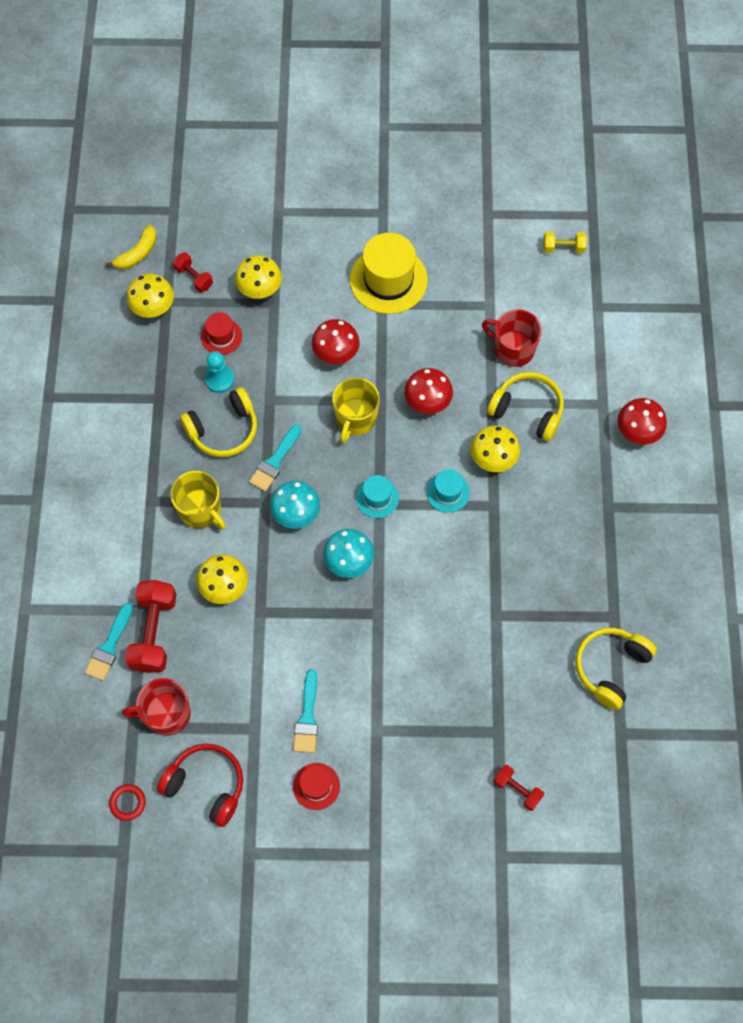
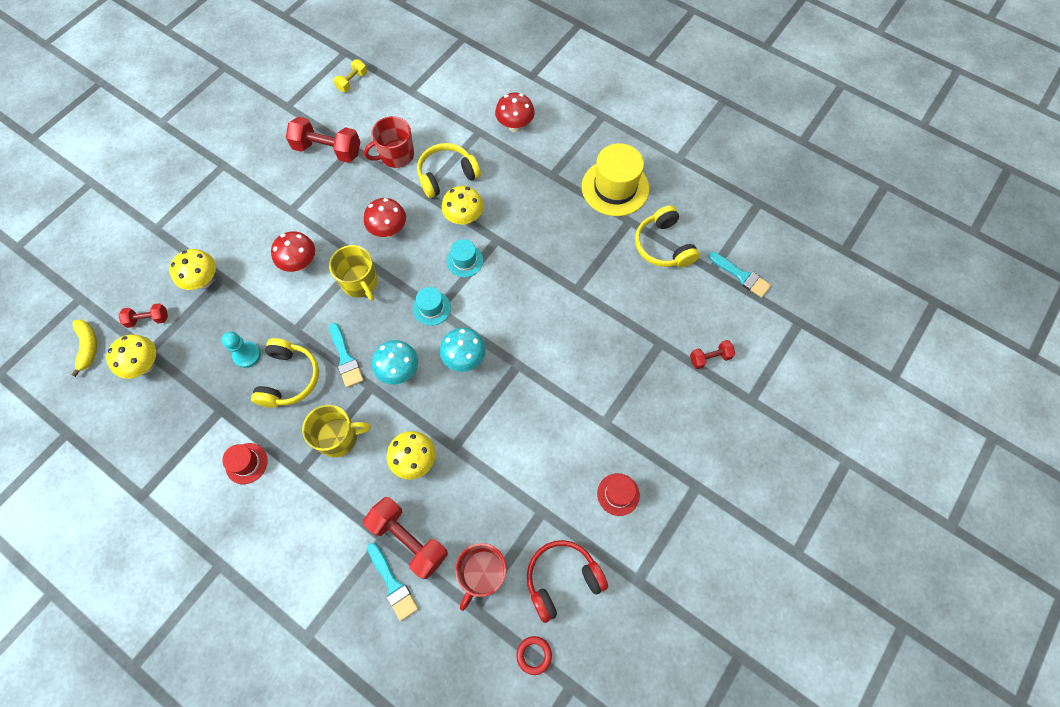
camera: 55 degrees left, 0 degrees up
red hat [201,313,242,355] -> red hat moved to [222,443,268,484]
turquoise brush [293,669,318,753] -> turquoise brush moved to [708,252,771,298]
yellow hat [350,233,428,314] -> yellow hat moved to [582,143,649,216]
none -> red dumbbell [286,117,360,163]

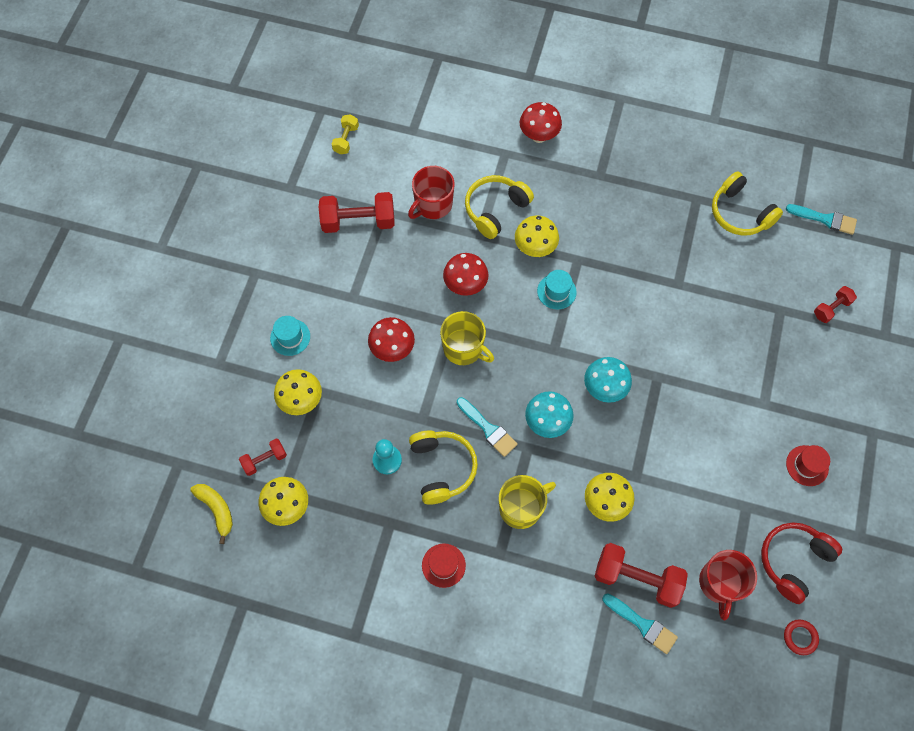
camera: 20 degrees left, 0 degrees up
turquoise hat [413,287,451,326] -> turquoise hat moved to [270,316,310,356]
yellow hat [582,143,649,216] -> none

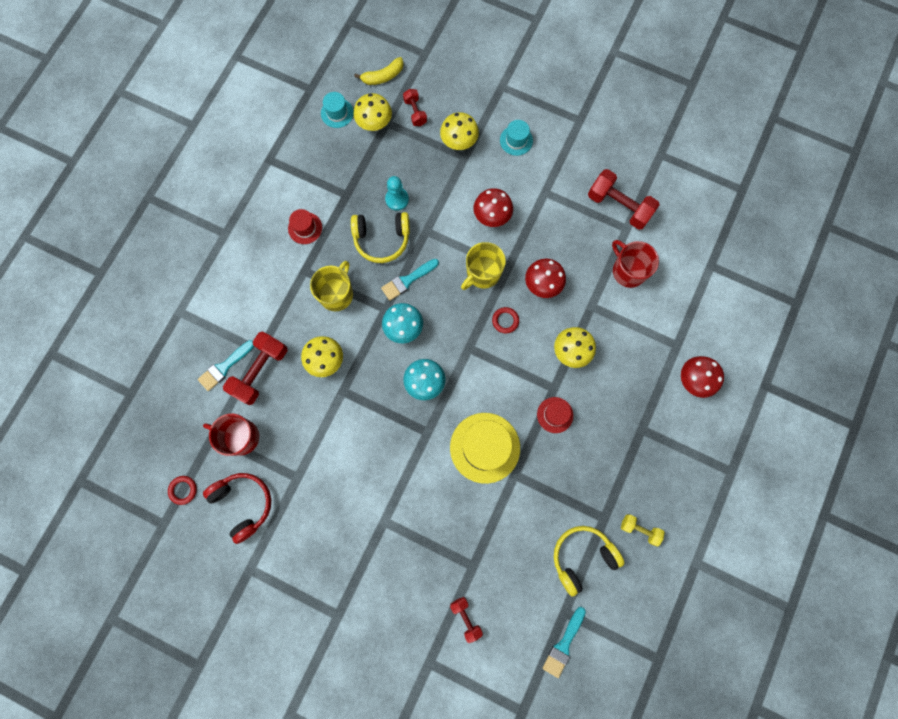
camera: 100 degrees right, 10 degrees up
red dumbbell [319,192,395,233] -> red dumbbell turned 60 degrees counterclockwise [588,169,659,230]
yellow dumbbell [332,114,359,154] -> yellow dumbbell moved to [621,514,665,546]
yellow headphones [465,175,534,239] -> none
yellow mug [499,475,556,529] -> yellow mug turned 135 degrees counterclockwise [310,261,353,311]
turquoise hat [537,270,577,309] -> turquoise hat moved to [321,92,354,128]
red hat [786,445,830,486] -> red hat moved to [537,397,573,433]
none -> yellow hat [450,413,520,484]
none -> red ring [492,307,519,333]

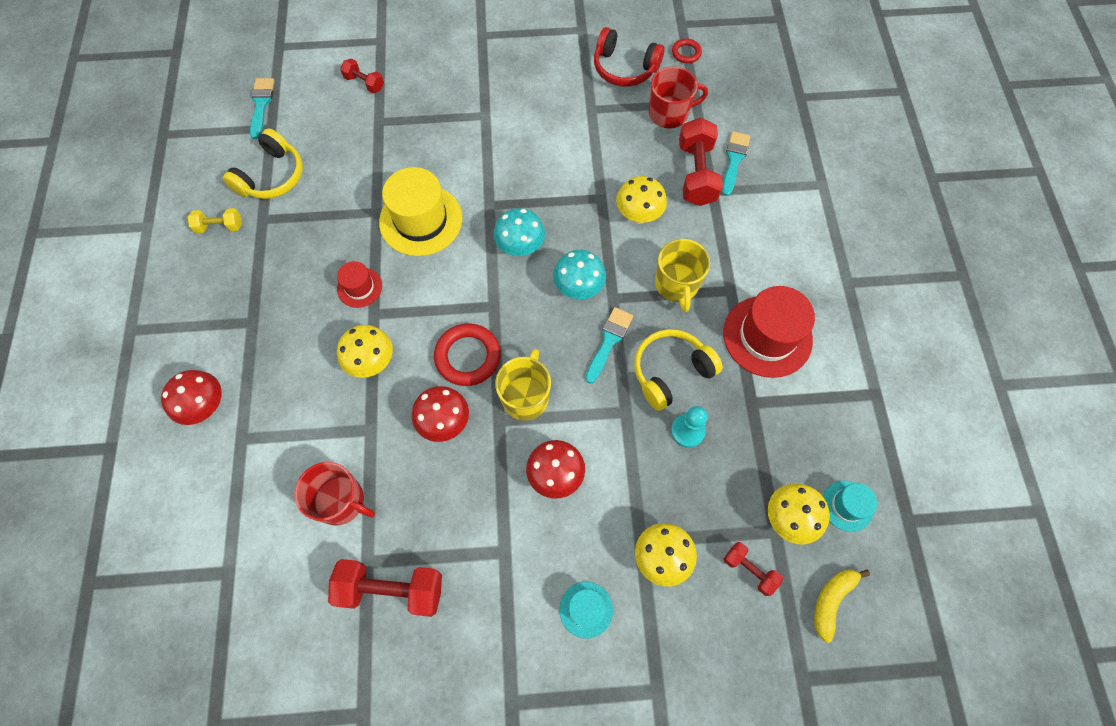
camera: 150 degrees right, 10 degrees down
red hat [288,209,322,244] -> red hat [723,286,815,378], size x1.92
red ring [492,307,519,333] -> red ring [434,323,501,386], size x1.84

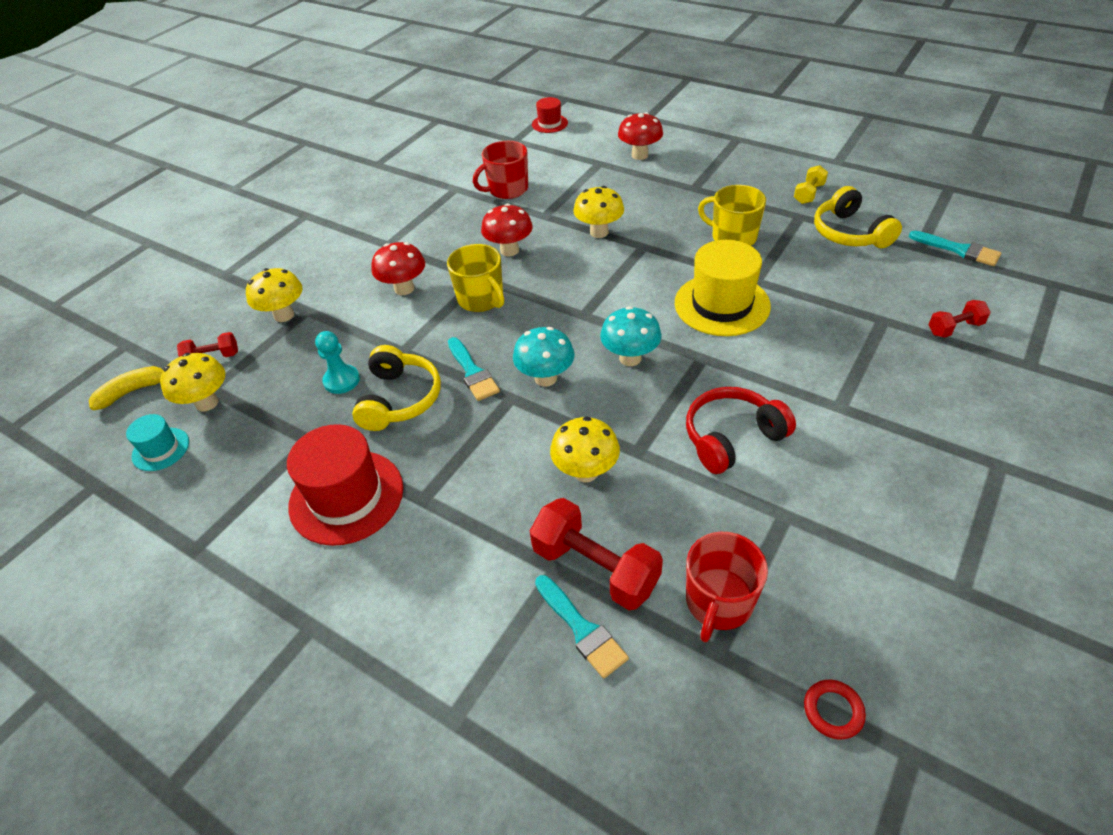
camera: 130 degrees right, 20 degrees down
red dumbbell [328,559,442,617] -> none
red hat [337,261,382,308] -> red hat moved to [532,97,568,133]
red ring [434,323,501,386] -> none
turquoise hat [559,582,613,639] -> none
red headphones [594,27,665,87] -> red headphones moved to [686,387,796,474]
yellow mug [655,239,710,312] -> yellow mug moved to [698,185,766,246]
yellow banana [814,570,870,643] -> yellow banana turned 105 degrees counterclockwise [89,366,163,410]

